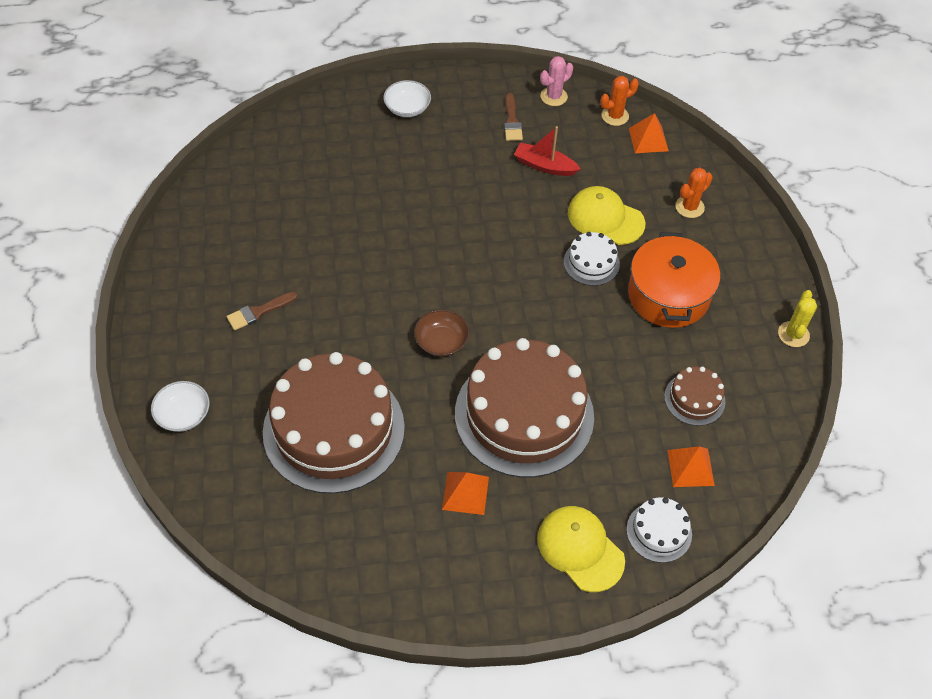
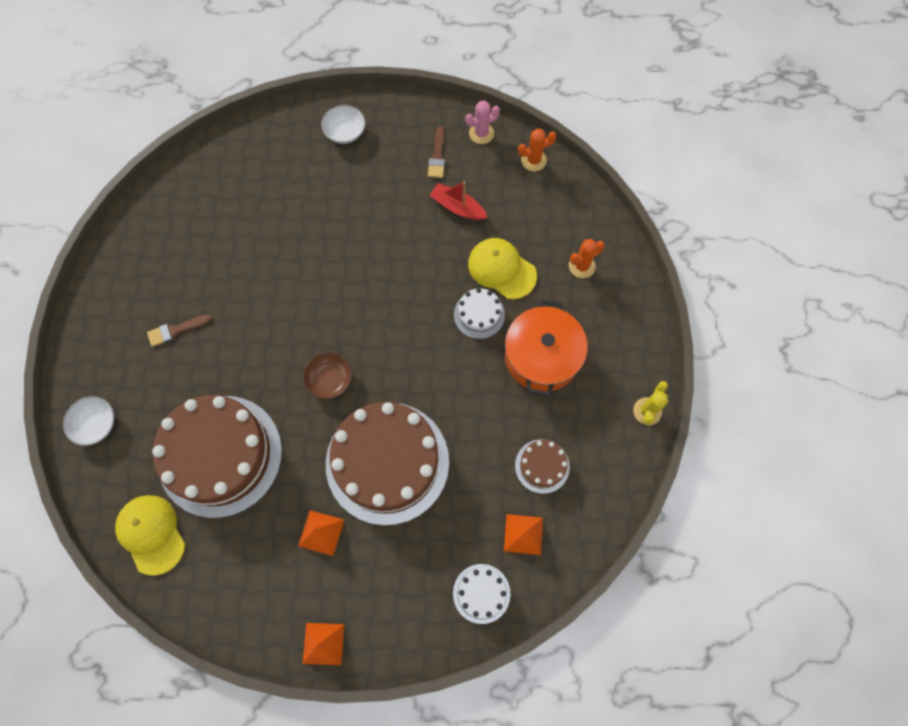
camera: 10 degrees right, 15 degrees up
yellow cap [537,506,625,592] -> yellow cap moved to [115,495,185,576]
orange pyramid [629,113,669,153] -> orange pyramid moved to [303,623,344,665]

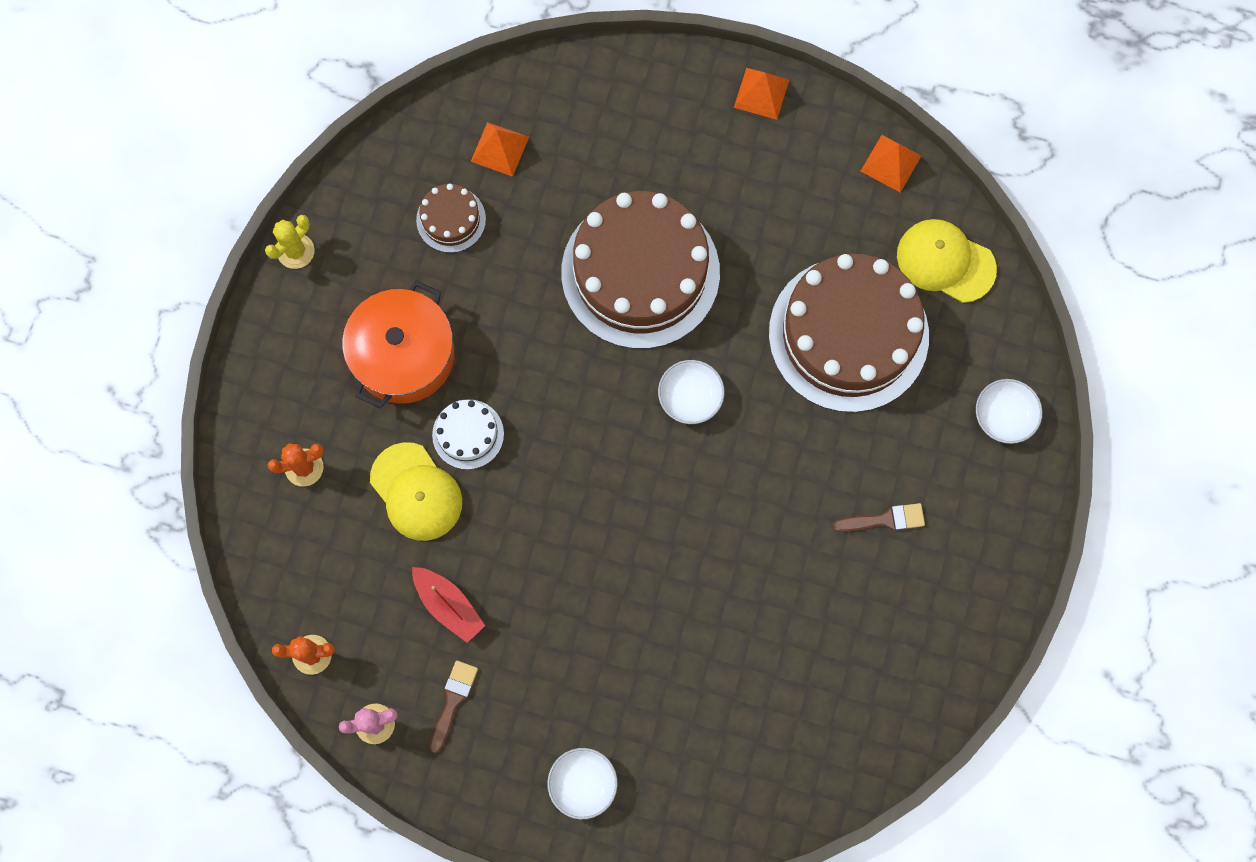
camera: 165 degrees left, 5 degrees up
yellow cap [115,495,185,576] -> yellow cap turned 135 degrees clockwise [897,219,997,303]
orange pyramid [298,510,344,556] -> orange pyramid moved to [861,135,921,192]
brown bowl [302,352,352,399] -> white bowl [658,360,725,424]
white cake [453,564,511,624] -> none

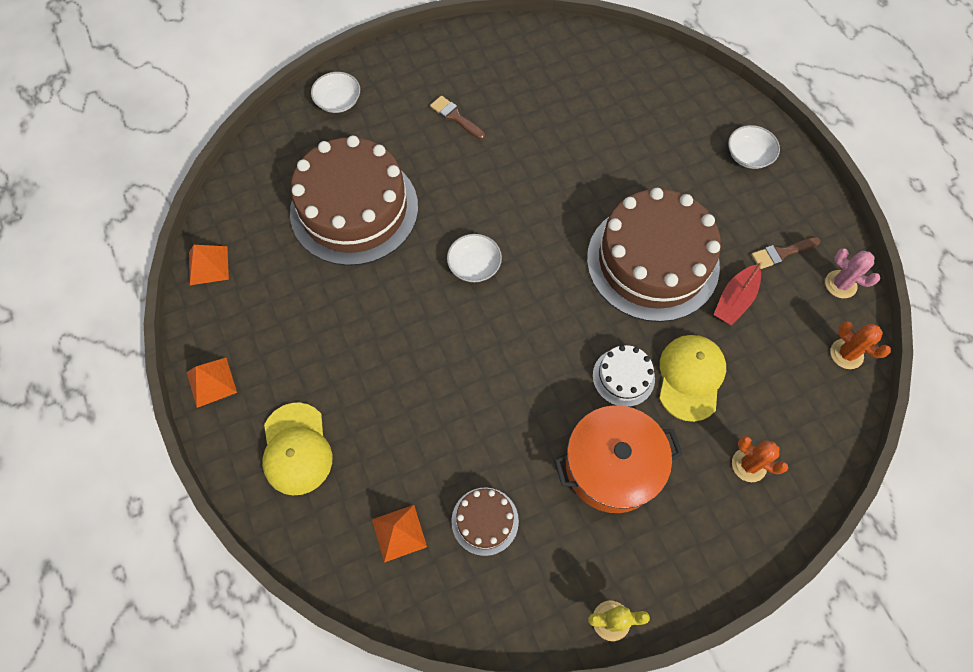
camera: 130 degrees left, 10 degrees down
red boat [412,567,485,643] -> red boat turned 150 degrees counterclockwise [713,262,762,325]
brown cake [561,191,720,349] -> brown cake moved to [587,188,721,322]
yellow cap [897,219,997,303] -> yellow cap moved to [262,402,332,495]

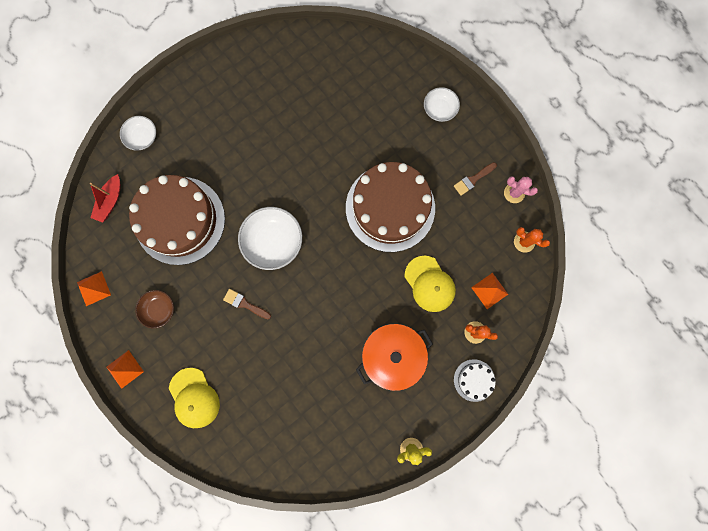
camera: 15 degrees left, 15 degrees up
orange pyramid [372,505,427,563] -> orange pyramid moved to [471,273,508,309]
brown brush [430,96,485,140] -> brown brush moved to [223,289,271,319]
white bowl [447,234,502,282] -> white bowl [238,207,302,270], size x1.69
brown cake [452,487,519,556] -> none
white cake [593,345,655,407] -> white cake moved to [454,359,496,402]
yellow cap [659,335,726,422] -> yellow cap turned 150 degrees clockwise [405,256,456,312]
red boat [713,262,762,325] -> red boat moved to [90,174,121,223]
none -> brown bowl [135,290,174,328]

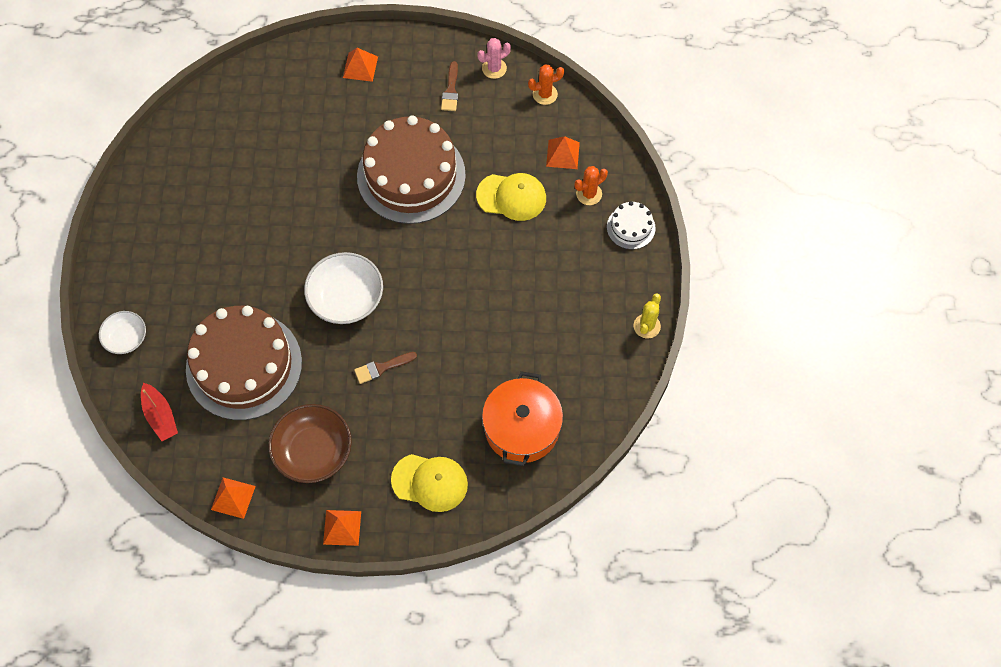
camera: 50 degrees left, 15 degrees down
brown bowl [135,290,174,328] -> brown bowl [268,404,352,483], size x1.69
orange pot [356,324,433,391] -> orange pot moved to [482,371,563,466]
white bowl [424,87,460,122] -> orange pyramid [343,48,378,82]

